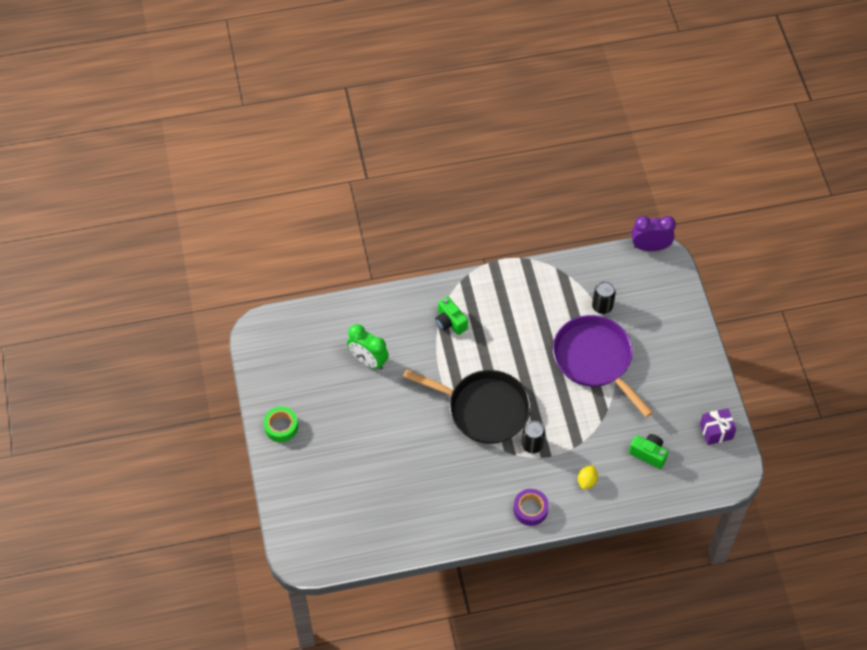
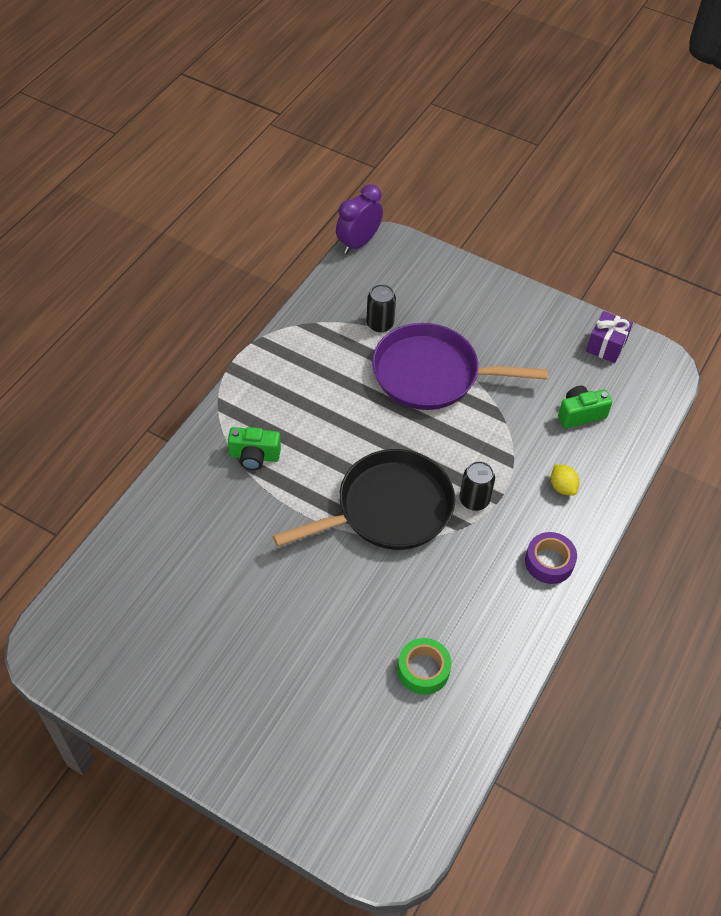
camera: 50 degrees left, 5 degrees down
green tape [263,407,298,442] -> green tape moved to [398,638,451,695]
green clock [347,324,389,370] -> none

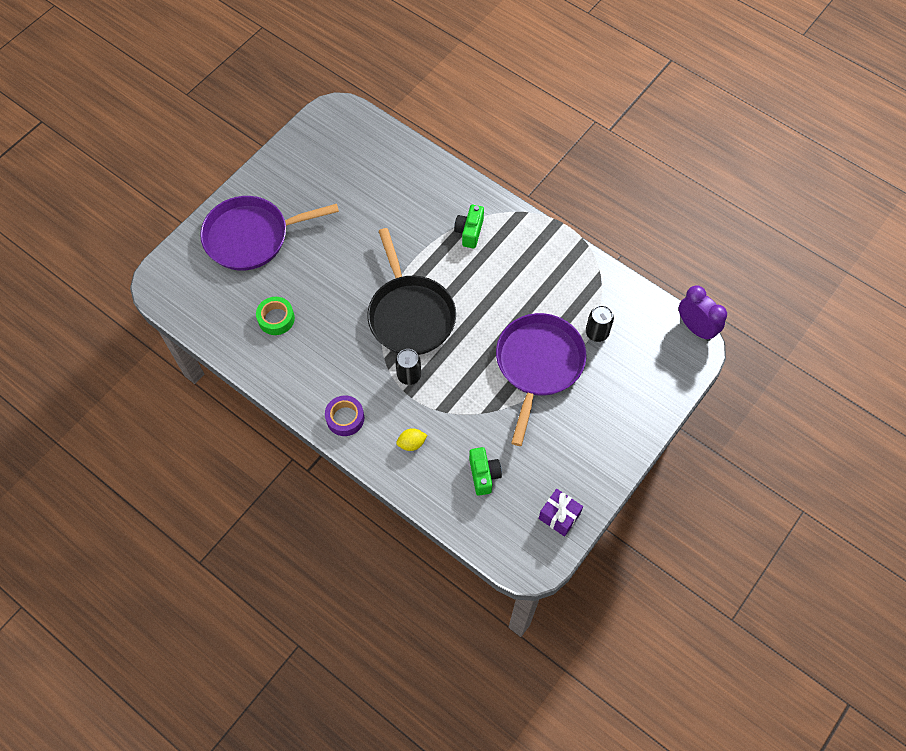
camera: 100 degrees right, 10 degrees up
none -> purple pan [200,196,339,270]

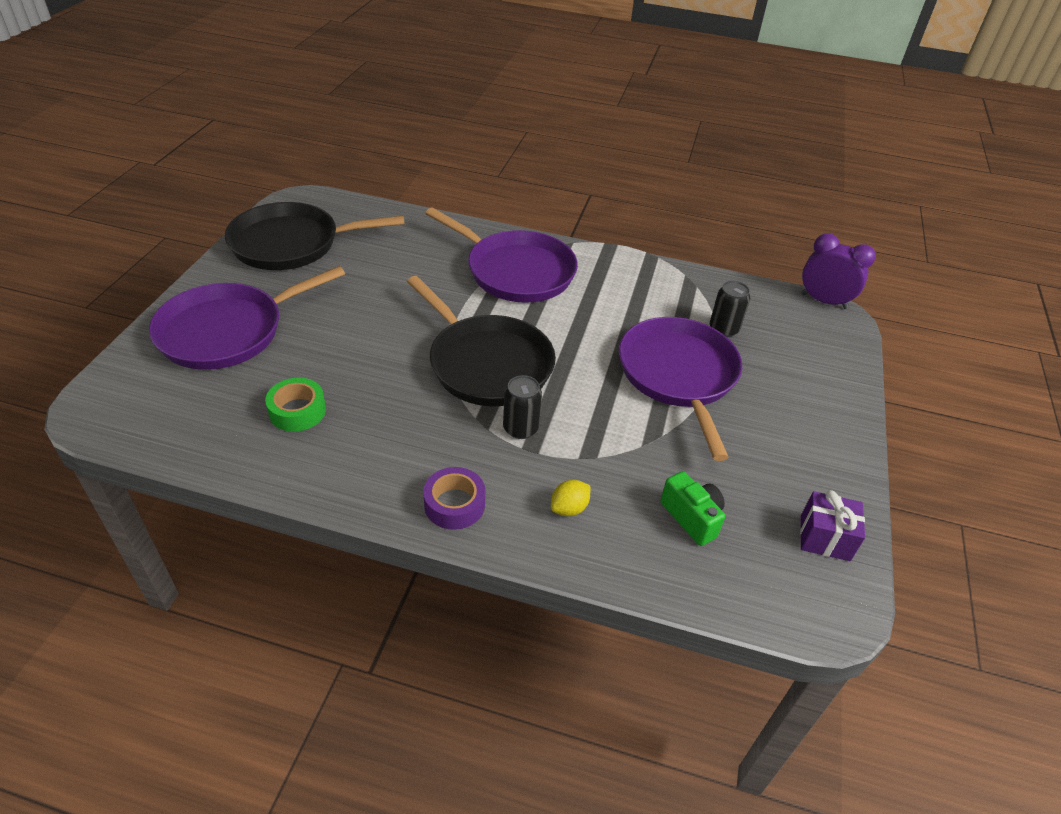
camera: 25 degrees left, 20 degrees down
green camera [454,205,484,249] -> purple pan [425,207,578,303]
none -> black pan [225,202,405,270]

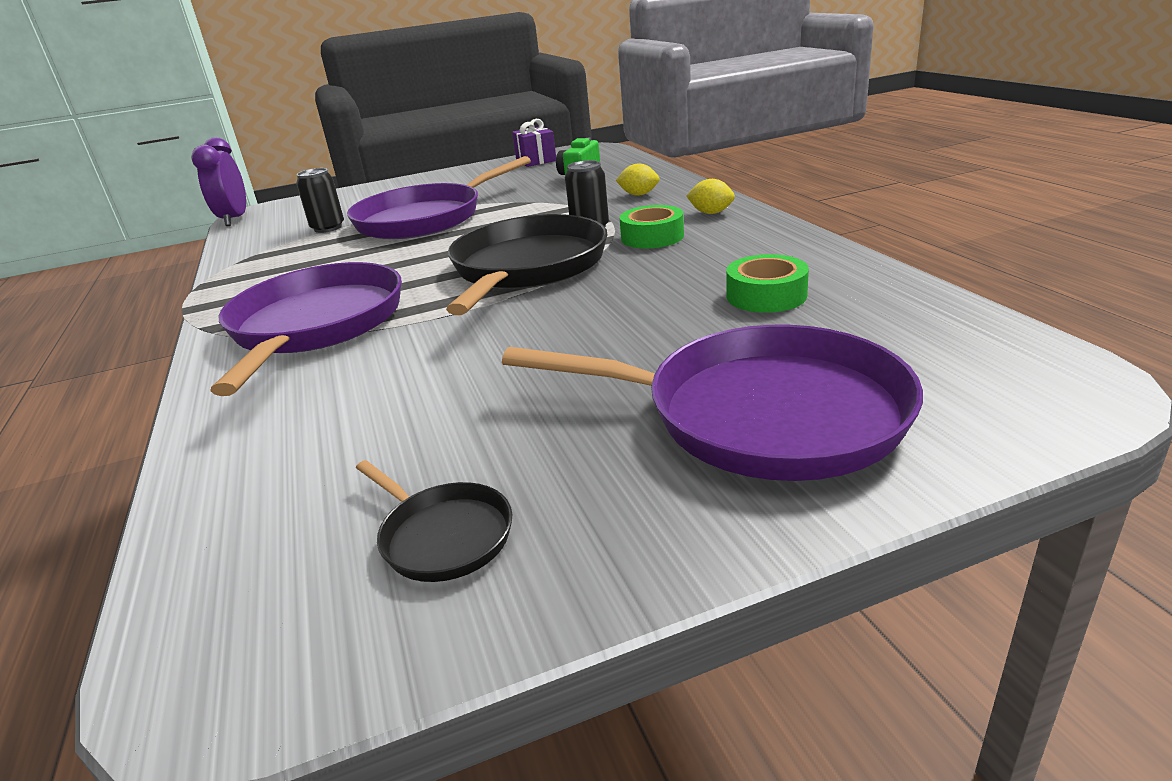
camera: 120 degrees left, 15 degrees down
black pan [225,202,405,270] -> black pan [356,460,513,582], size x0.45
purple tape [423,467,485,530] -> yellow lemon [687,179,735,214]
none -> green tape [620,205,684,248]

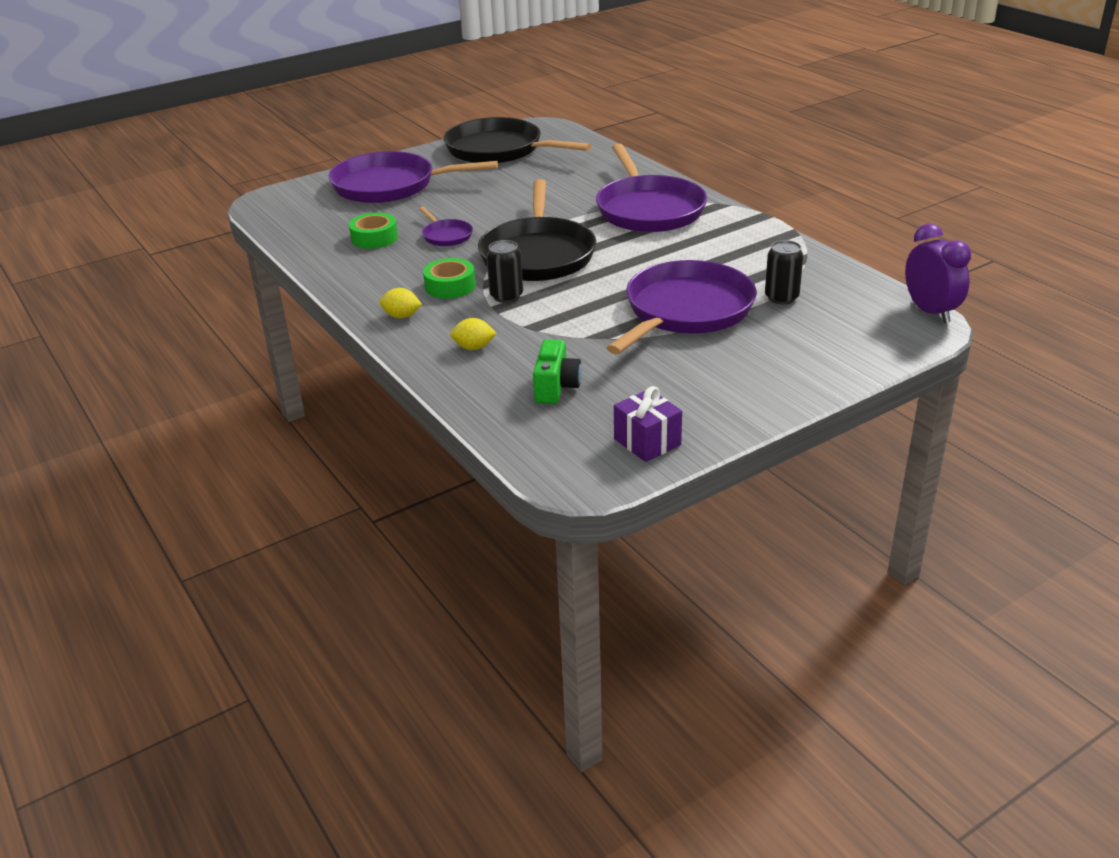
camera: 165 degrees right, 5 degrees up
black pan [356,460,513,582] -> black pan [444,117,591,164], size x2.23
none -> purple pan [419,207,473,246]

